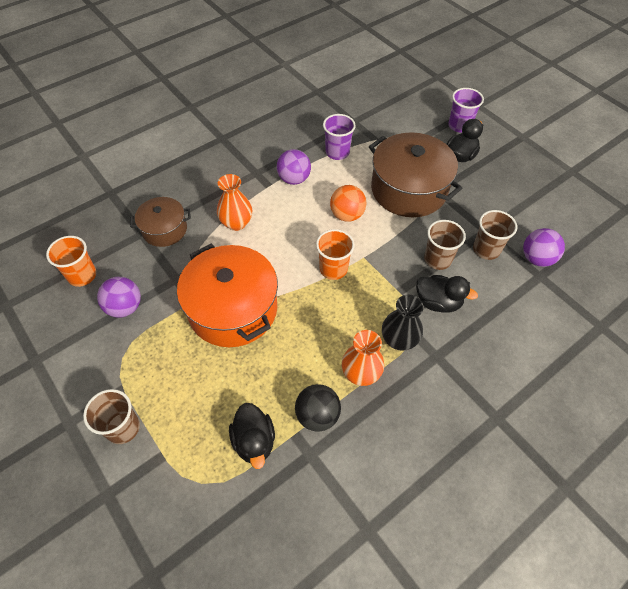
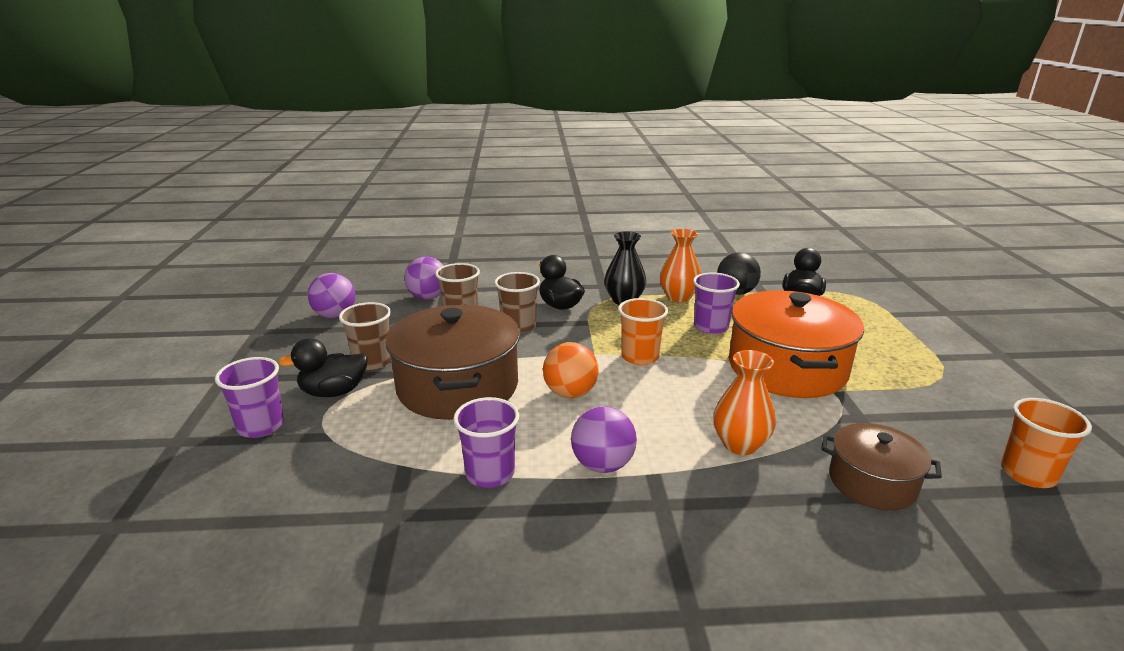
camera: 145 degrees left, 30 degrees down
brown cup [83,389,140,444] -> brown cup moved to [339,302,391,371]
purple ball [97,277,141,318] -> purple ball moved to [308,273,355,318]
none -> purple cup [693,272,740,334]

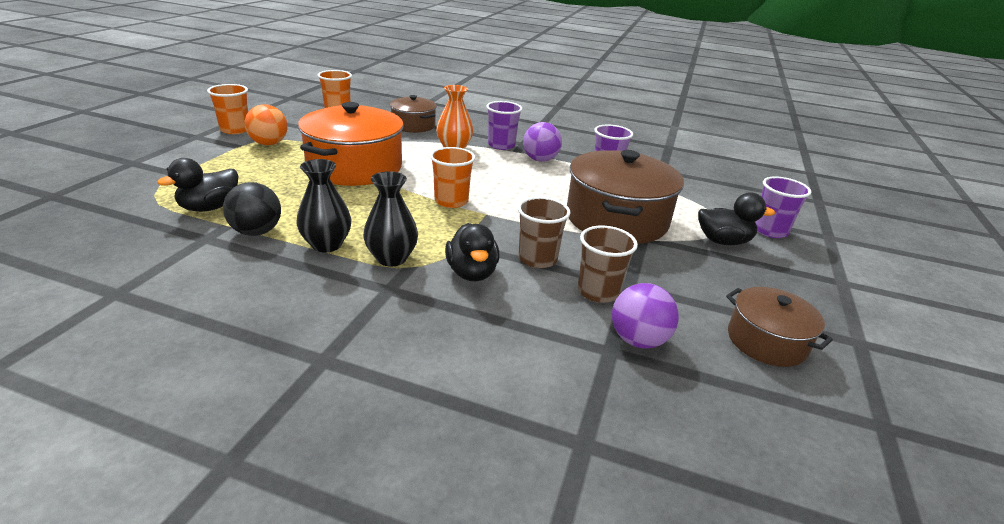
camera: 160 degrees left, 5 degrees up
purple ball [308,273,355,318] -> brown pot [726,287,833,367]
brown cup [339,302,391,371] -> none
orange ball [543,342,599,398] -> orange ball moved to [245,104,288,145]
orange vase [660,229,701,302] -> black vase [296,159,352,252]
purple cup [693,272,740,334] -> purple cup moved to [486,101,522,150]
none -> orange cup [207,84,248,134]

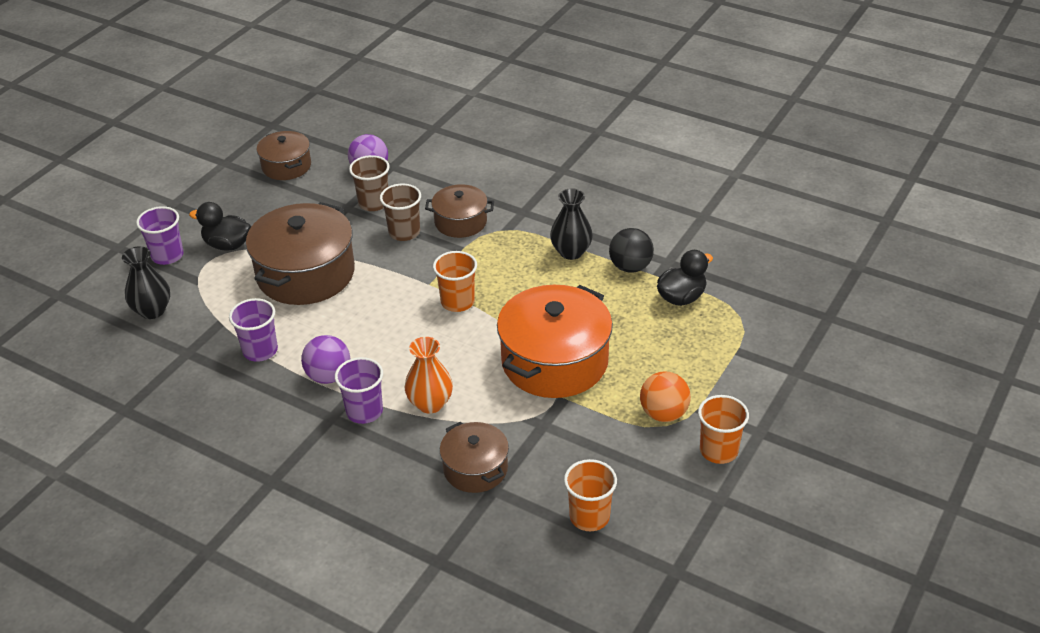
camera: 165 degrees left, 10 degrees up
black vase [363,171,418,266] -> black vase moved to [122,246,170,319]
black duck [445,223,500,281] -> brown pot [425,184,494,238]

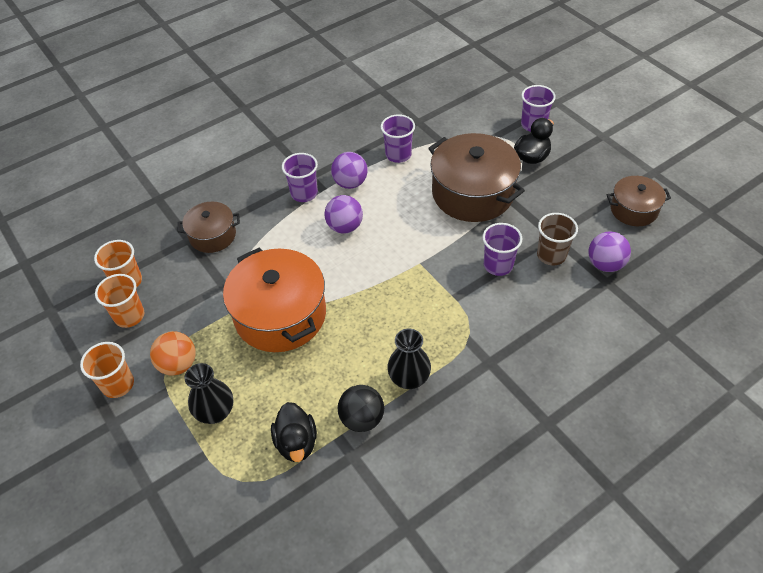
camera: 115 degrees right, 10 degrees up
black vase [122,246,170,319] -> black vase moved to [184,363,233,424]
brown cup [380,184,421,241] -> purple cup [482,223,522,276]
orange vase [405,337,453,414] -> none
brown pot [425,184,494,238] -> none
orange cup [433,251,477,312] -> orange cup moved to [95,274,144,328]
none -> purple ball [324,195,363,234]

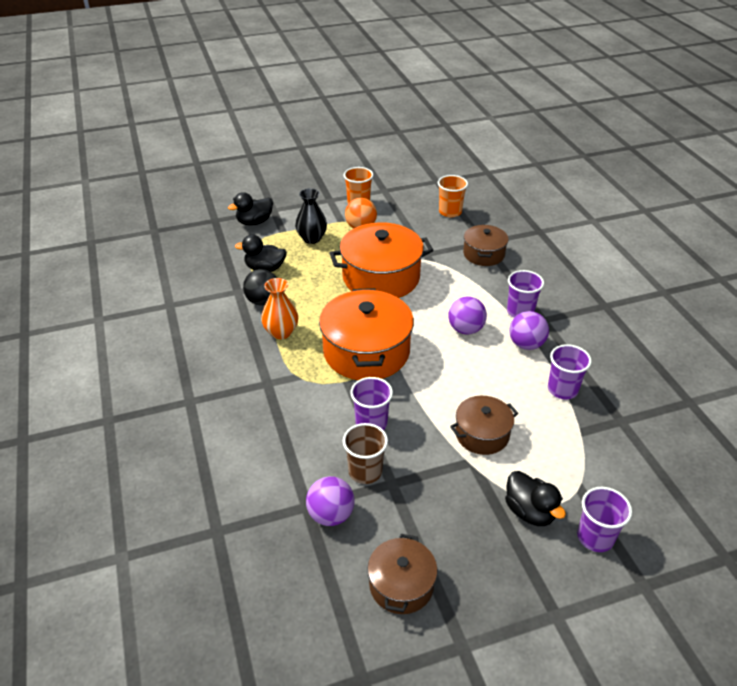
camera: 105 degrees right, 10 degrees down
orange cup [95,274,144,328] -> none
black vase [387,329,431,389] -> orange vase [261,278,298,339]
brown pot [428,133,525,222] -> brown pot [450,396,518,455], size x0.56
none -> black duck [228,192,273,226]
none -> orange pot [319,288,414,380]

